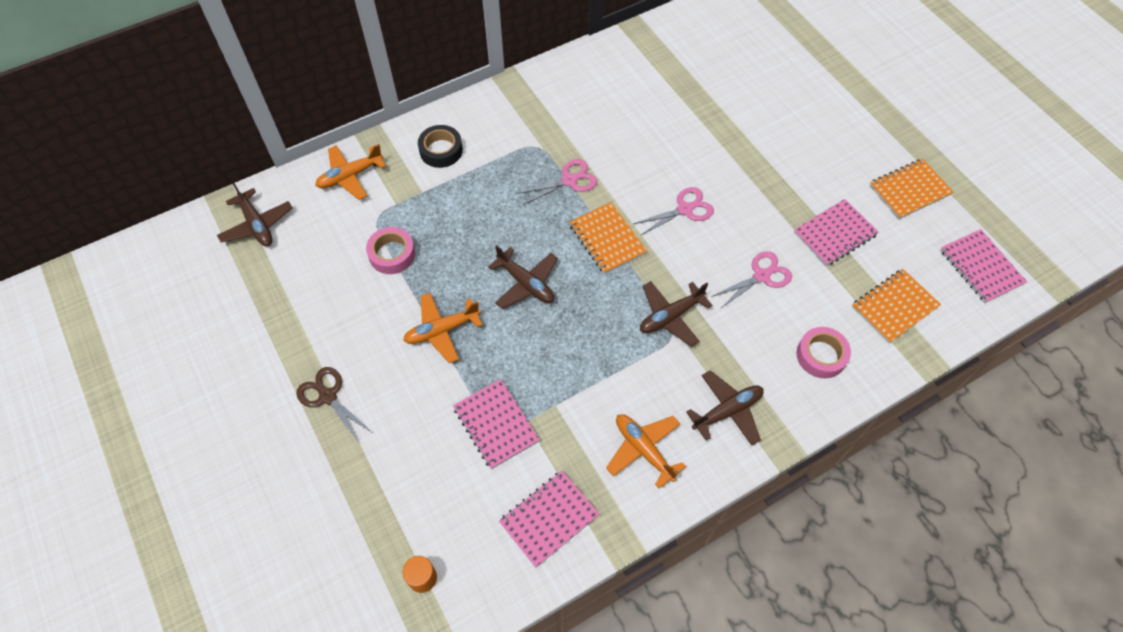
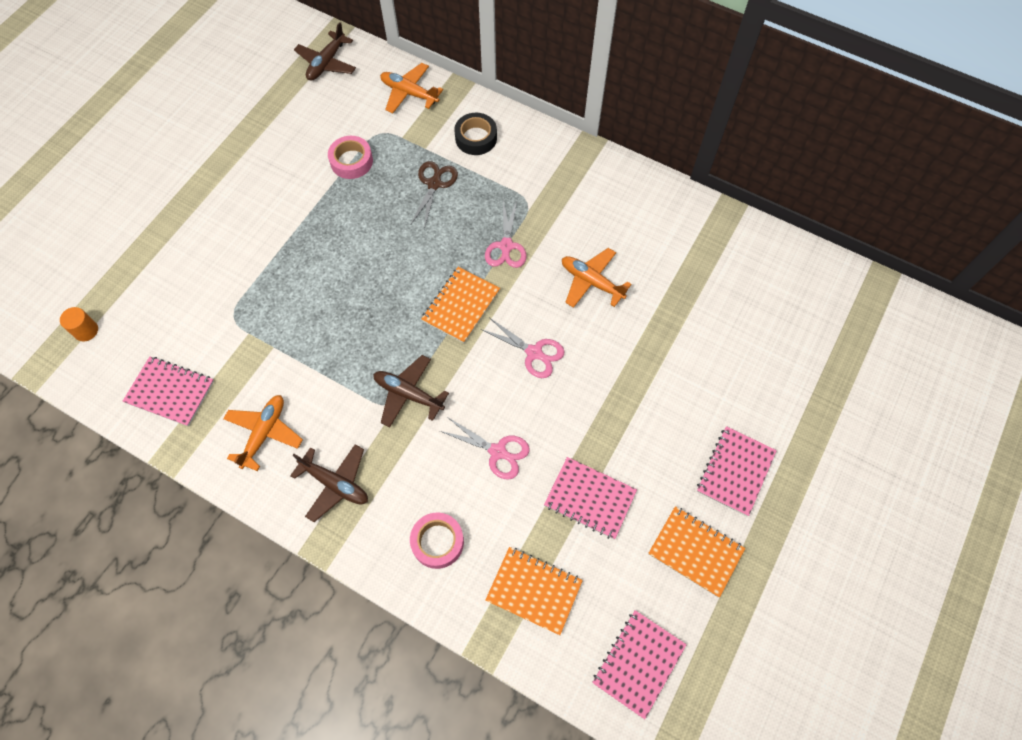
camera: 60 degrees right, 5 degrees up
brown scissors [296,367,374,444] -> brown scissors moved to [411,161,458,229]
orange plane [403,293,482,363] -> orange plane moved to [562,248,632,308]
pink notebook [453,379,540,469] -> pink notebook moved to [697,426,777,516]
brown plane [488,245,558,309] -> none
pink scissors [517,159,597,205] -> pink scissors turned 60 degrees clockwise [485,200,527,268]

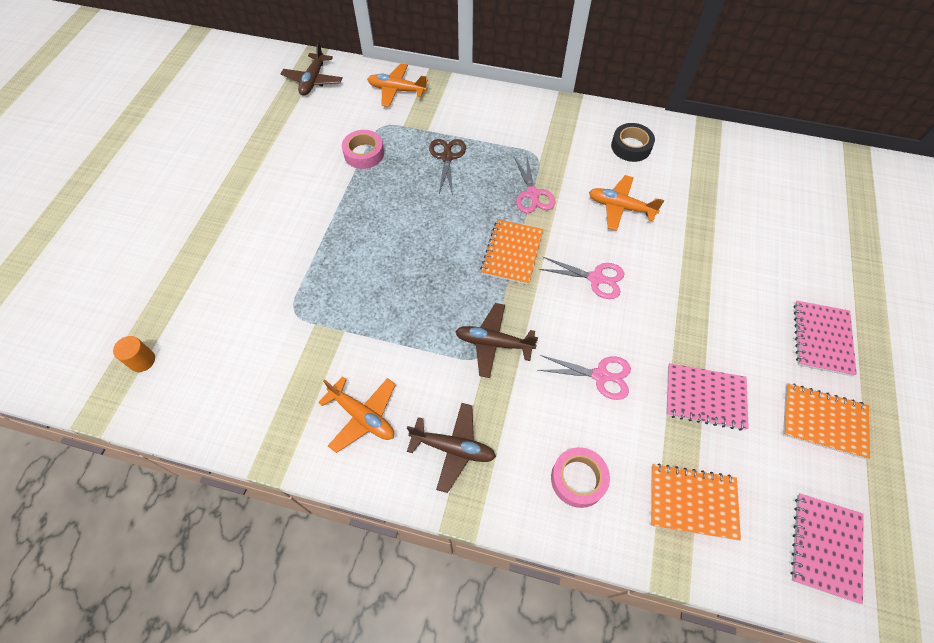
camera: 15 degrees left, 5 degrees down
pink notebook [123,357,214,426] -> none
orange plane [223,395,303,471] -> orange plane turned 120 degrees clockwise [318,376,396,453]
black tape [454,113,497,155] -> black tape moved to [611,123,655,162]

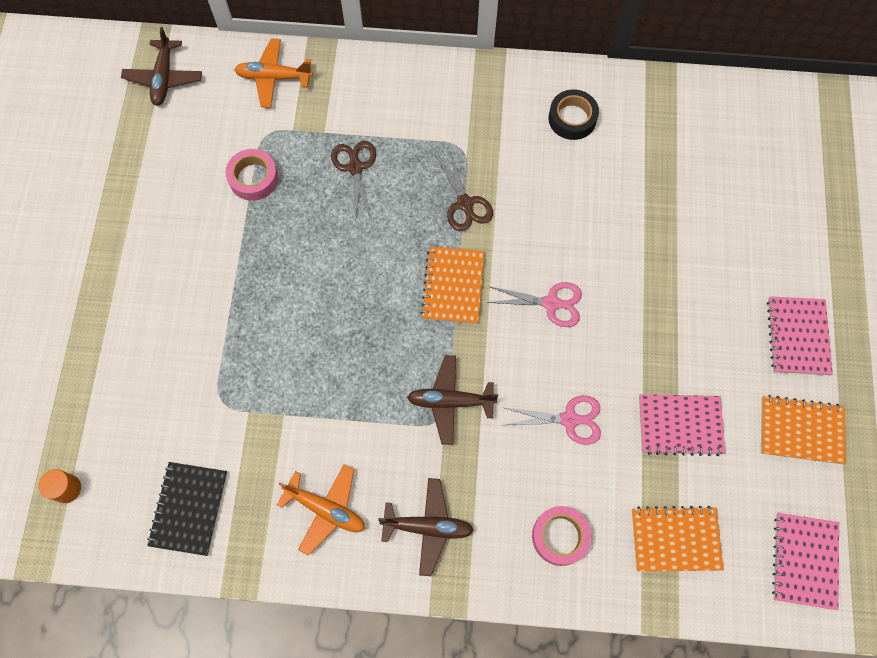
camera: 10 degrees left, 10 degrees up
pink scissors [514,157,555,213] -> brown scissors [435,150,493,231]
orange plane [589,175,664,231] -> none
none -> black notebook [147,462,227,556]

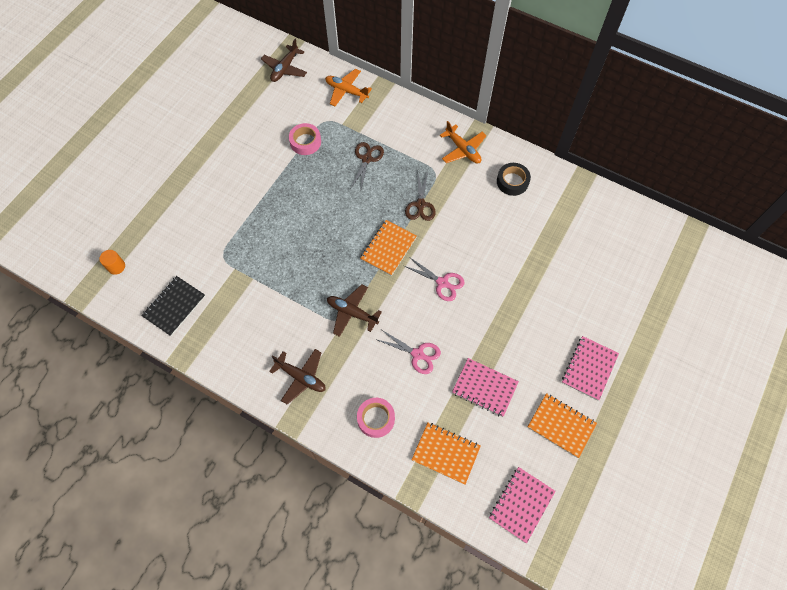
camera: 25 degrees right, 5 degrees down
orange plane [277,464,365,556] -> orange plane moved to [440,121,486,164]

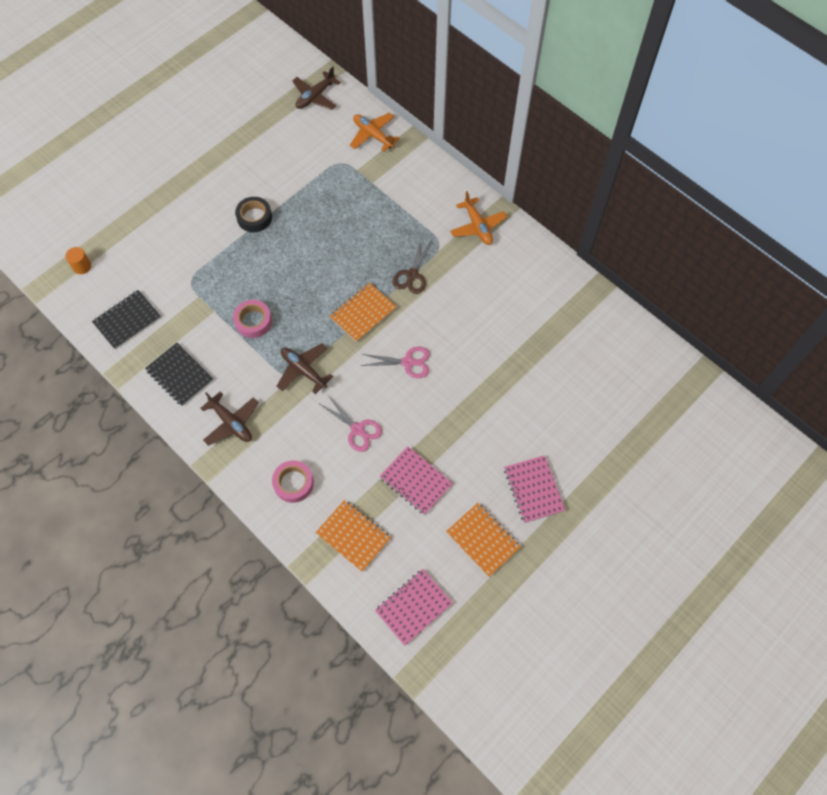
camera: 15 degrees right, 0 degrees up
pink tape [289,123,321,155] -> pink tape moved to [233,300,272,338]
brown scissors [351,142,384,192] -> none
pink scissors [404,257,465,301] -> pink scissors turned 45 degrees counterclockwise [361,347,430,378]
black tape [497,163,531,196] -> black tape moved to [235,197,272,232]
pink notebook [562,336,619,400] -> pink notebook turned 60 degrees counterclockwise [504,455,566,523]
none -> black notebook [145,343,213,406]

